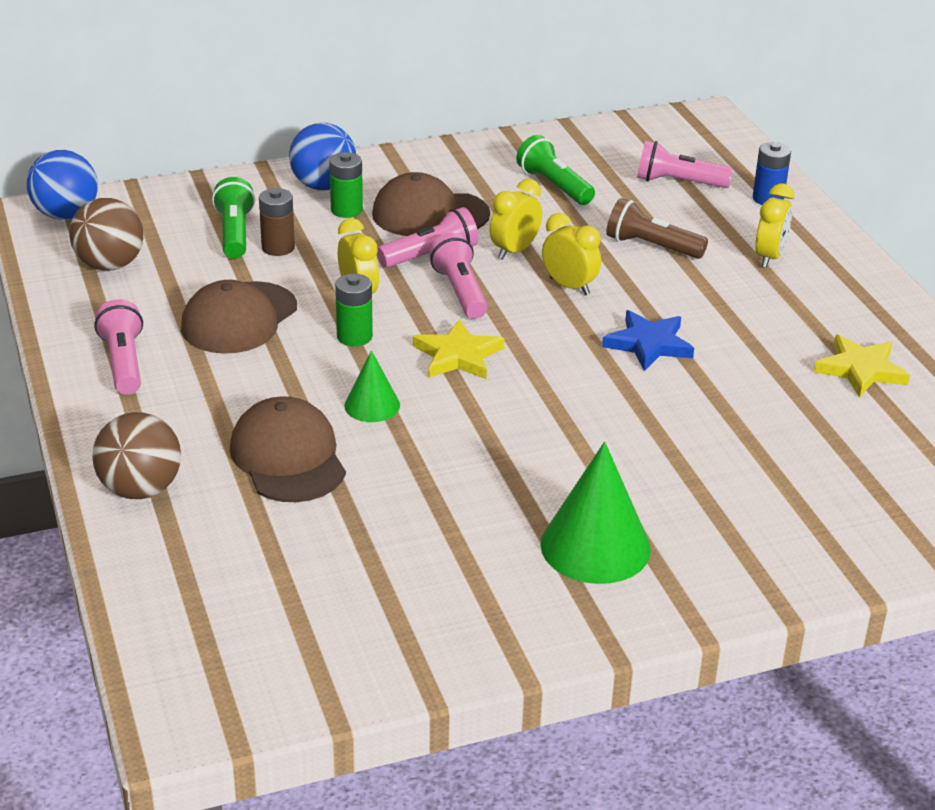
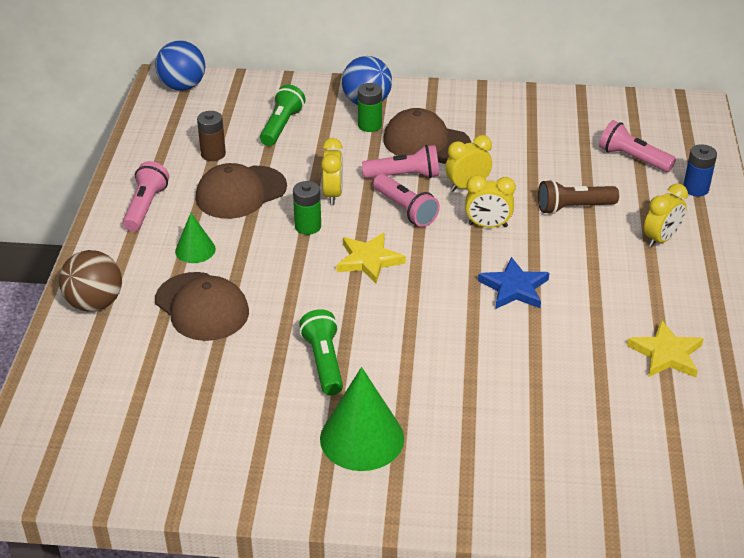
camera: 25 degrees right, 5 degrees up
brown ball [69,198,143,270] -> none
brown cap [230,396,346,502] -> brown cap turned 135 degrees clockwise [155,272,249,341]
brown battery [259,188,295,256] -> brown battery moved to [197,111,226,161]
green cone [344,350,400,422] -> green cone moved to [175,213,216,263]
pink flashlight [429,233,488,319] -> pink flashlight turned 135 degrees clockwise [373,174,440,227]
green flashlight [516,135,595,205] -> green flashlight moved to [299,309,343,395]
yellow clock [542,213,601,295] -> yellow clock turned 120 degrees clockwise [465,175,516,228]
brown flashlight [606,198,708,259] -> brown flashlight turned 60 degrees counterclockwise [538,179,619,214]

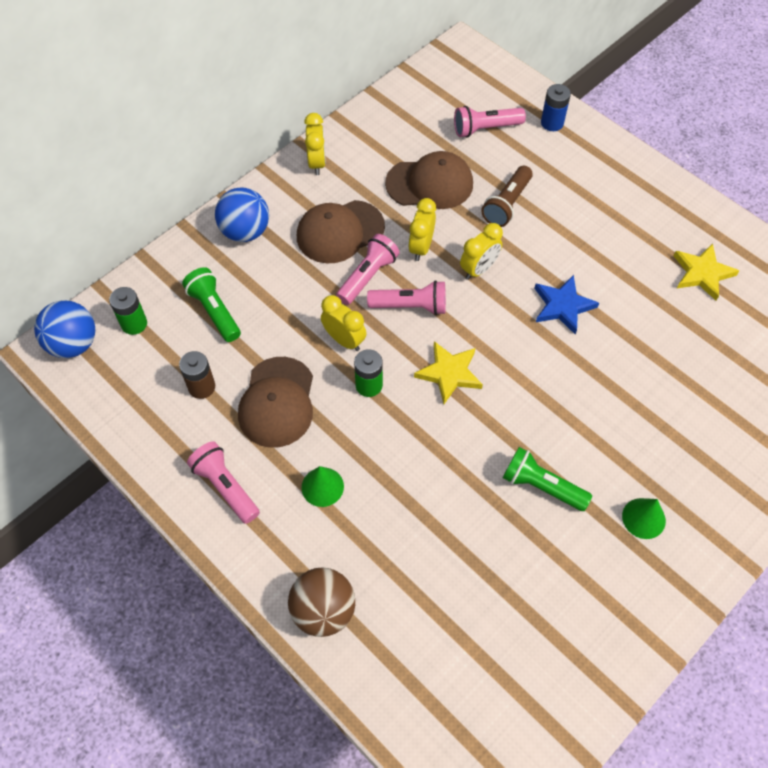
camera: 50 degrees left, 20 degrees up
brown cap [155,272,249,341] -> brown cap moved to [385,151,473,209]
green cone [320,367,404,471] -> green cone [622,498,666,539], size x0.56
green battery [358,83,382,132] -> green battery moved to [109,287,147,335]
yellow clock [644,184,688,248] -> yellow clock moved to [304,113,326,175]

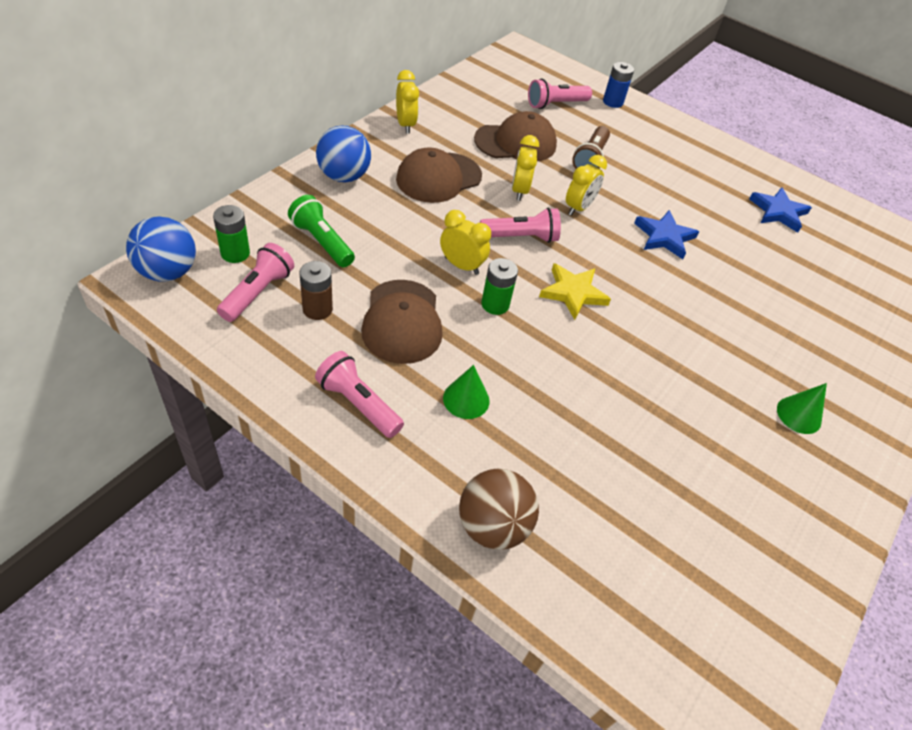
camera: 15 degrees left, 10 degrees down
pink flashlight [336,234,400,305] -> pink flashlight moved to [217,243,294,322]
green flashlight [503,447,592,511] -> none
yellow star [674,243,739,301] -> blue star [749,187,812,233]

